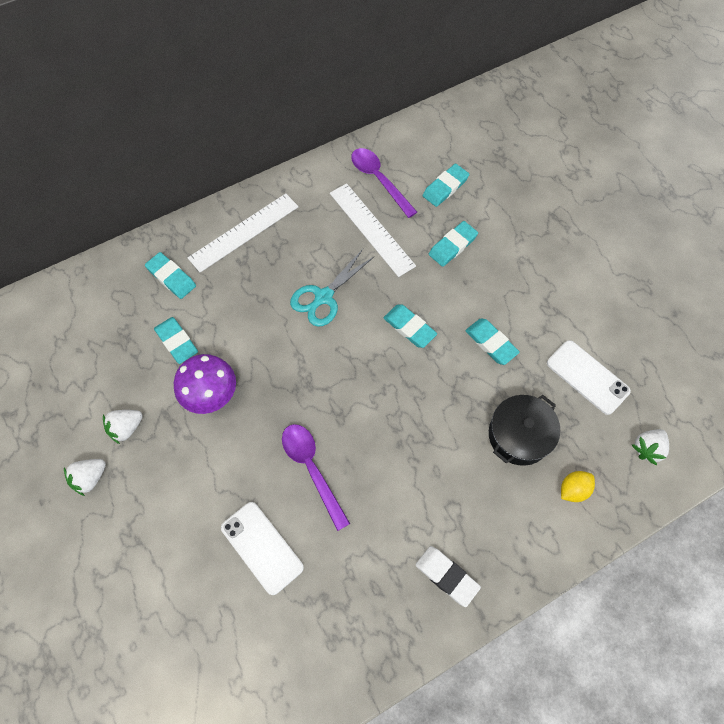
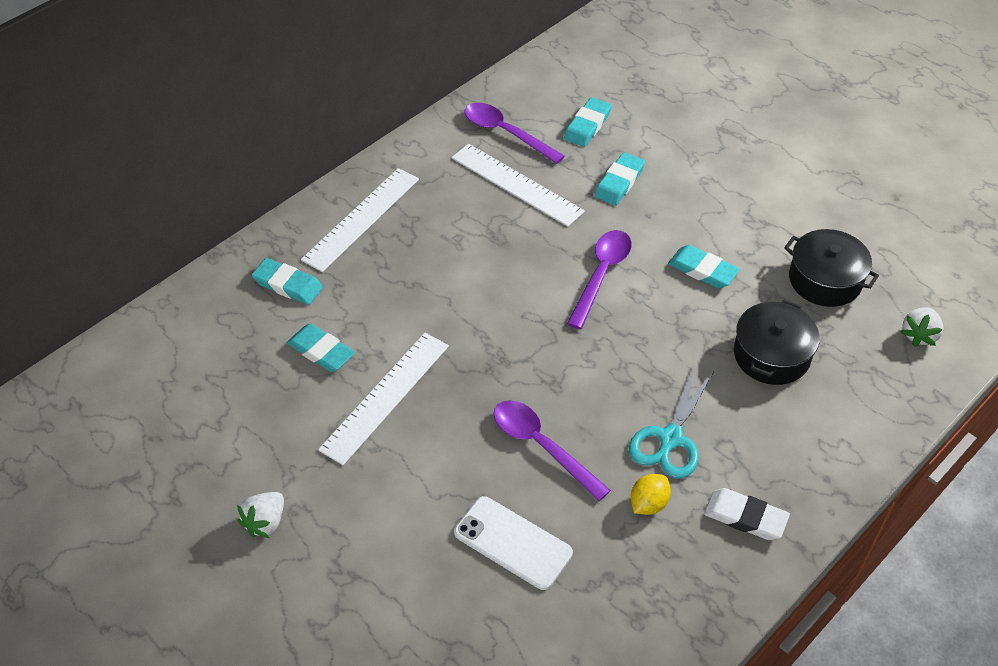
camera: 15 degrees left, 15 degrees down
white strawberry [103,410,143,444] -> none
purple mushroom [174,354,236,414] -> white ruler [318,333,449,465]
turquoise scissors [290,249,375,327] -> turquoise scissors moved to [629,365,714,479]
turquoise eraser [383,304,437,348] -> purple spoon [567,230,632,329]
white phone [547,340,631,415] -> black pot [784,229,879,307]
yellow lemon [561,471,595,502] -> yellow lemon moved to [631,474,671,515]

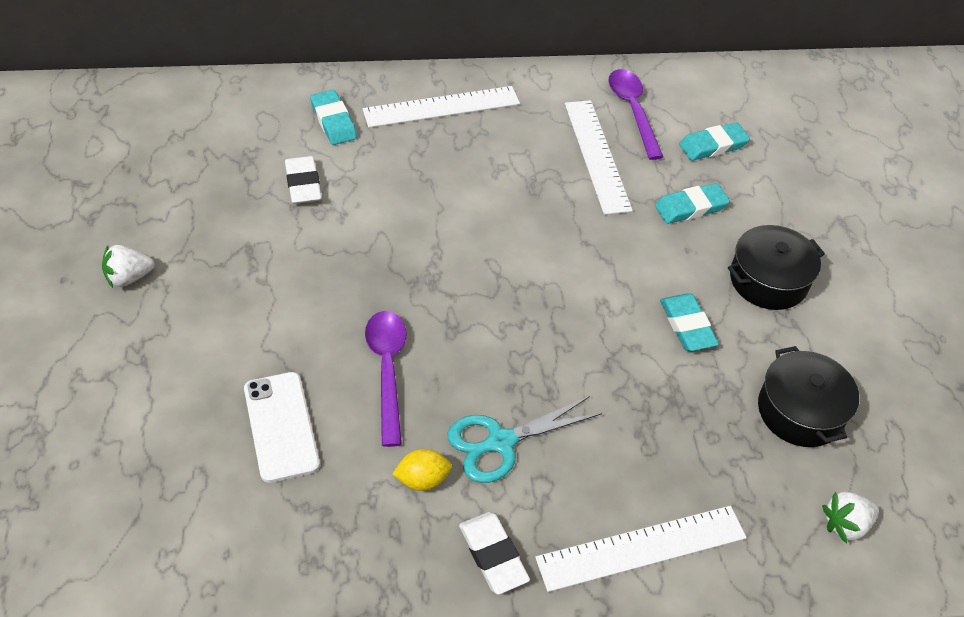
camera: 35 degrees right, 0 degrees up
turquoise eraser [287,323,355,372] -> white eraser [285,156,322,204]
white ruler [318,333,449,465] -> white ruler moved to [535,506,747,592]
purple spoon [567,230,632,329] -> none
black pot [734,300,820,385] -> black pot moved to [728,225,825,310]

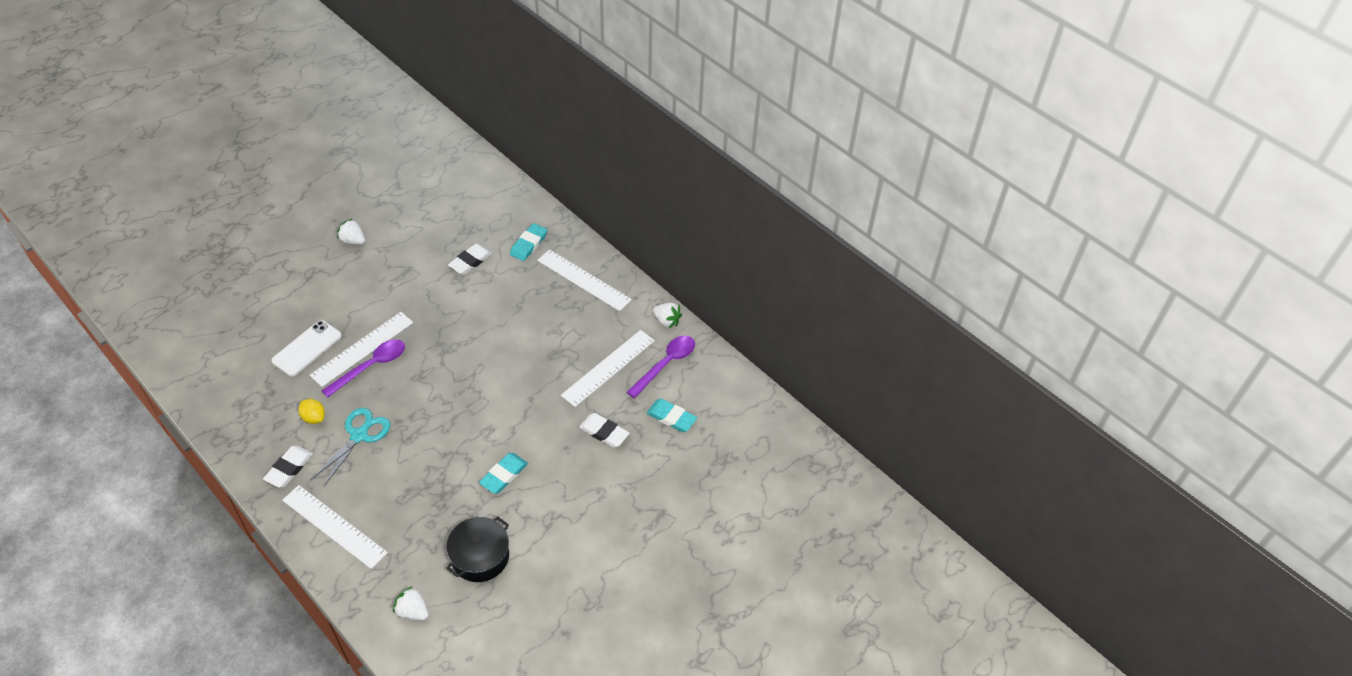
camera: 55 degrees right, 0 degrees up
turquoise scissors [448,396,602,483] -> turquoise scissors turned 90 degrees clockwise [311,408,390,486]
turquoise eraser [655,183,730,224] -> white eraser [579,413,629,448]
black pot [728,225,825,310] -> none
none -> white ruler [310,312,413,387]
none -> white strawberry [653,303,682,328]

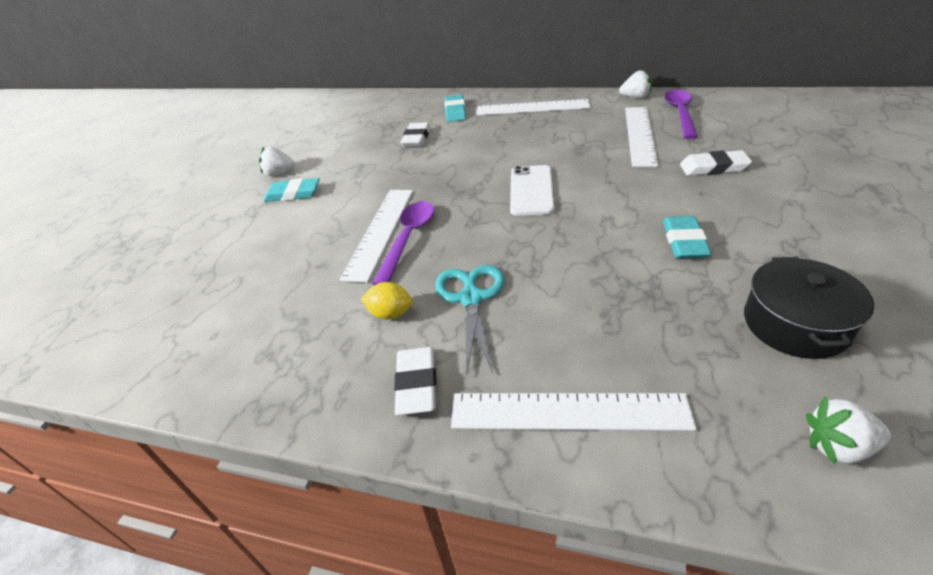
camera: 25 degrees left, 10 degrees down
white phone [272,320,342,376] -> white phone moved to [510,165,554,216]
turquoise eraser [647,399,697,432] -> turquoise eraser moved to [264,178,320,202]

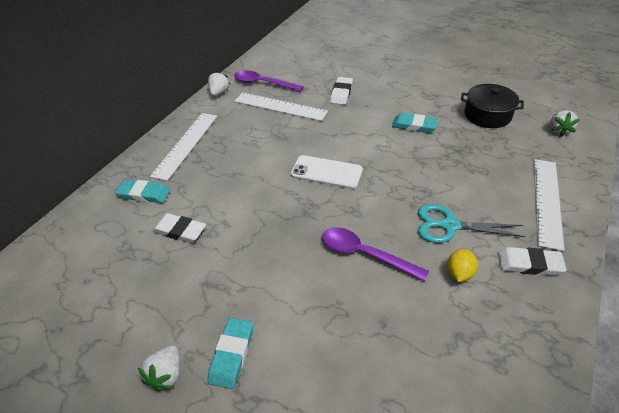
camera: 80 degrees left, 5 degrees up
white ruler [340,190,413,283] -> none

